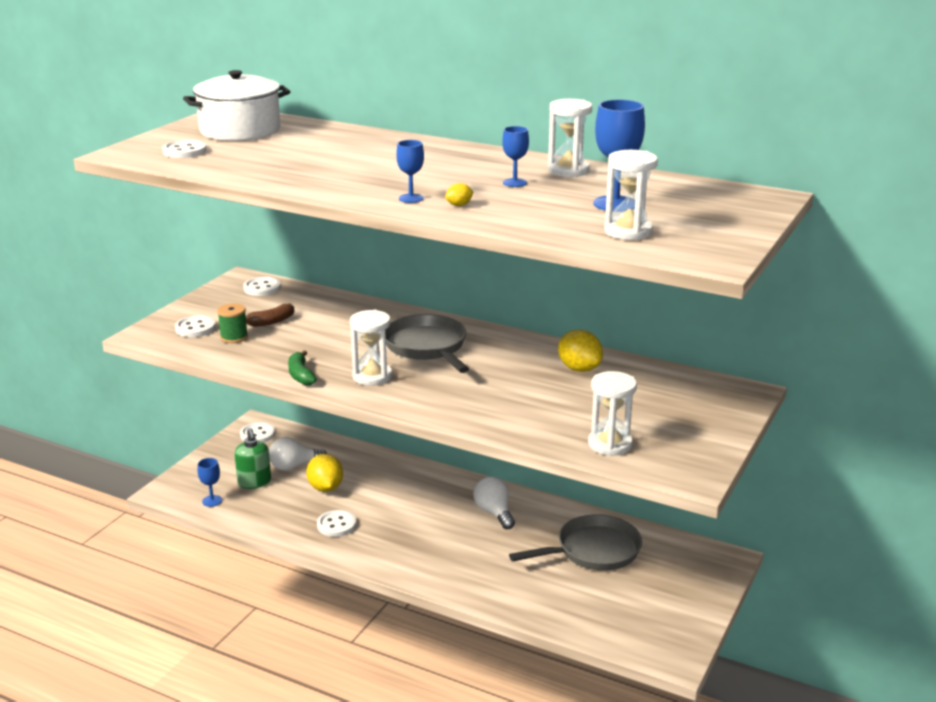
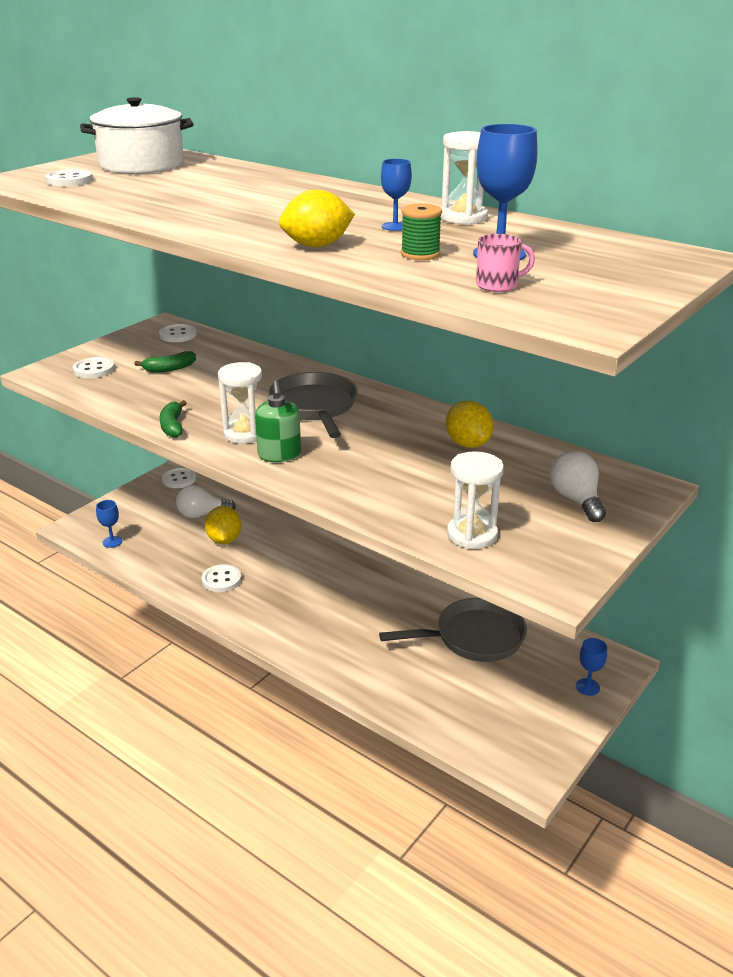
camera: 10 degrees right, 5 degrees up
green spool [217,303,248,343] -> green spool moved to [401,203,442,260]
green soap dispenser [234,428,271,489] -> green soap dispenser moved to [255,381,301,462]
brown banana [246,303,294,327] -> green banana [135,351,196,372]
blue goblet [396,140,424,203] -> blue goblet moved to [576,638,607,696]
yellow lemon [445,183,474,206] -> yellow lemon [279,189,355,247], size x2.08
white light bulb [473,476,515,530] -> white light bulb moved to [550,450,606,522]
white hourglass [604,150,658,240] -> pink mug [476,234,535,292]

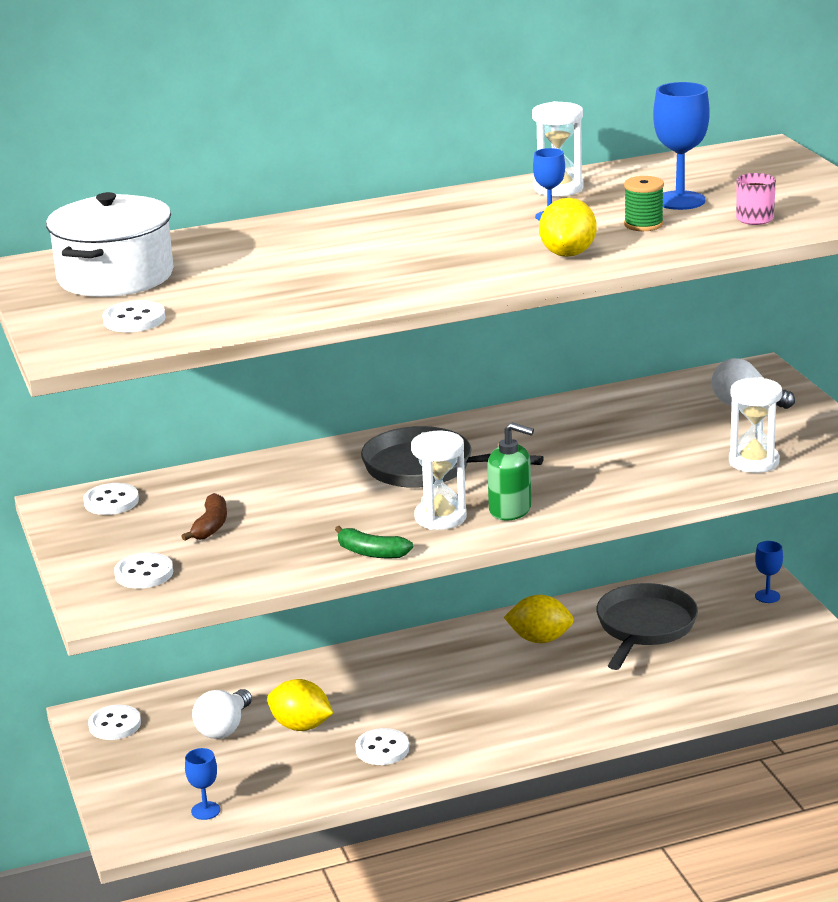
camera: 55 degrees left, 5 degrees down
green banana [135,351,196,372] -> brown banana [181,493,227,541]
yellow lemon [446,401,494,448] -> yellow lemon moved to [504,595,574,643]

